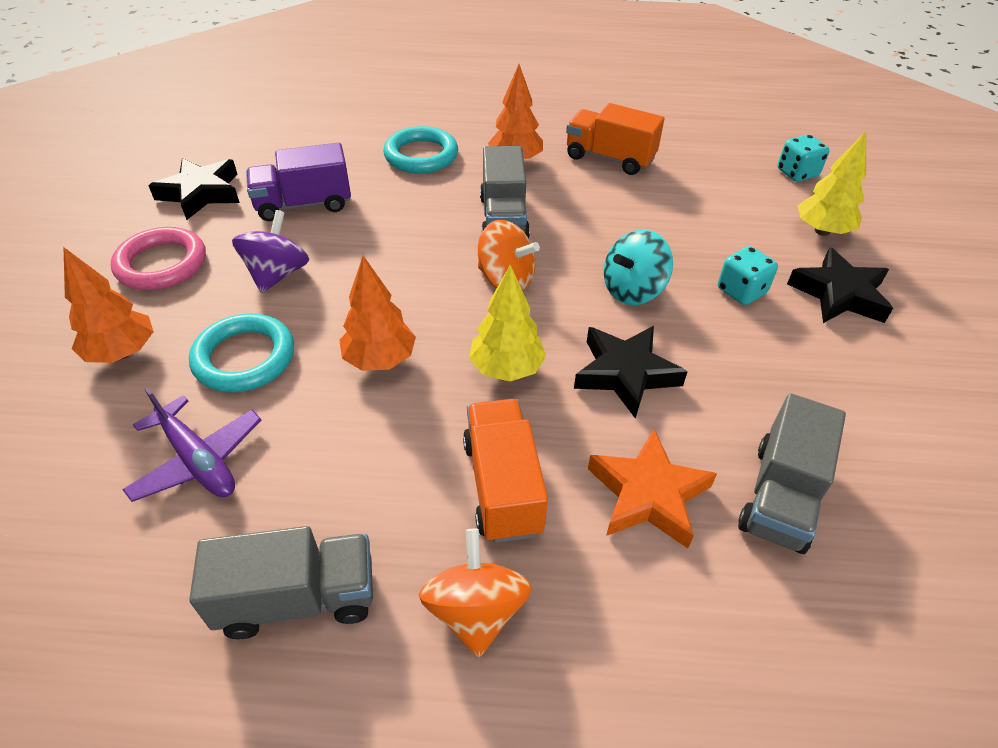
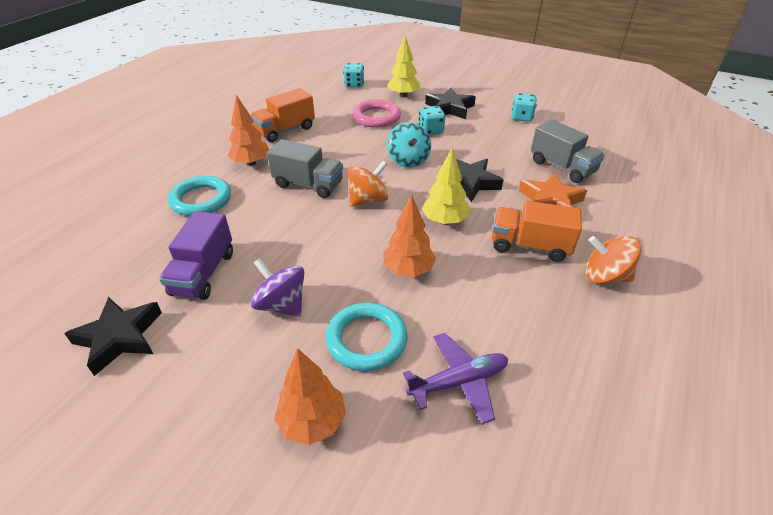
camera: 65 degrees left, 5 degrees down
pink ring [111,227,206,290] -> pink ring moved to [353,99,401,128]
grey truck [189,526,373,639] -> none
none -> turquoise dice [512,93,537,122]

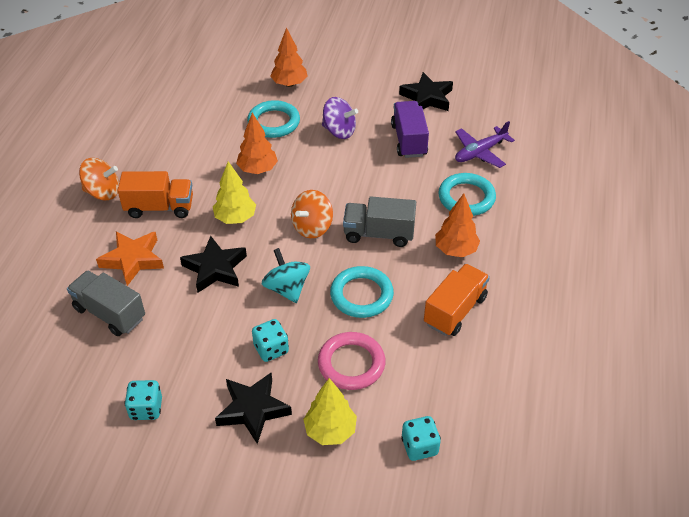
camera: 165 degrees right, 5 degrees up
purple plane [403,333,508,425] -> purple plane moved to [455,121,515,168]
none -> turquoise ring [330,266,394,318]

